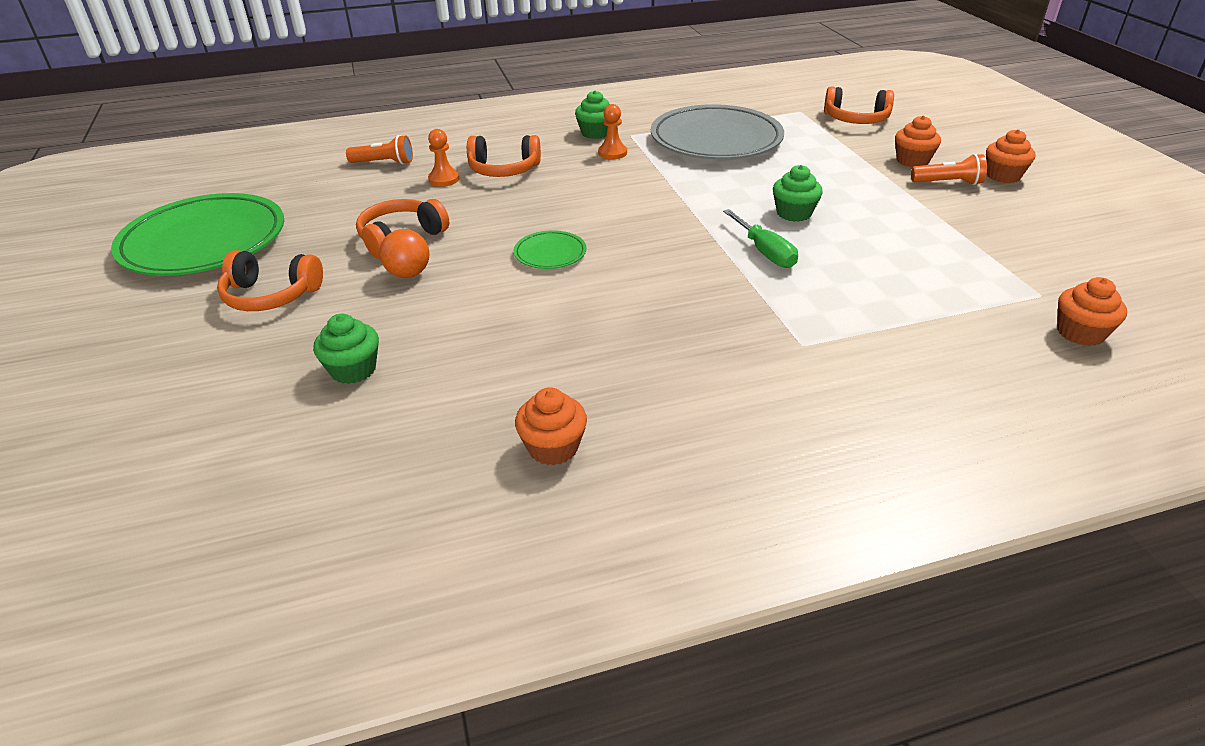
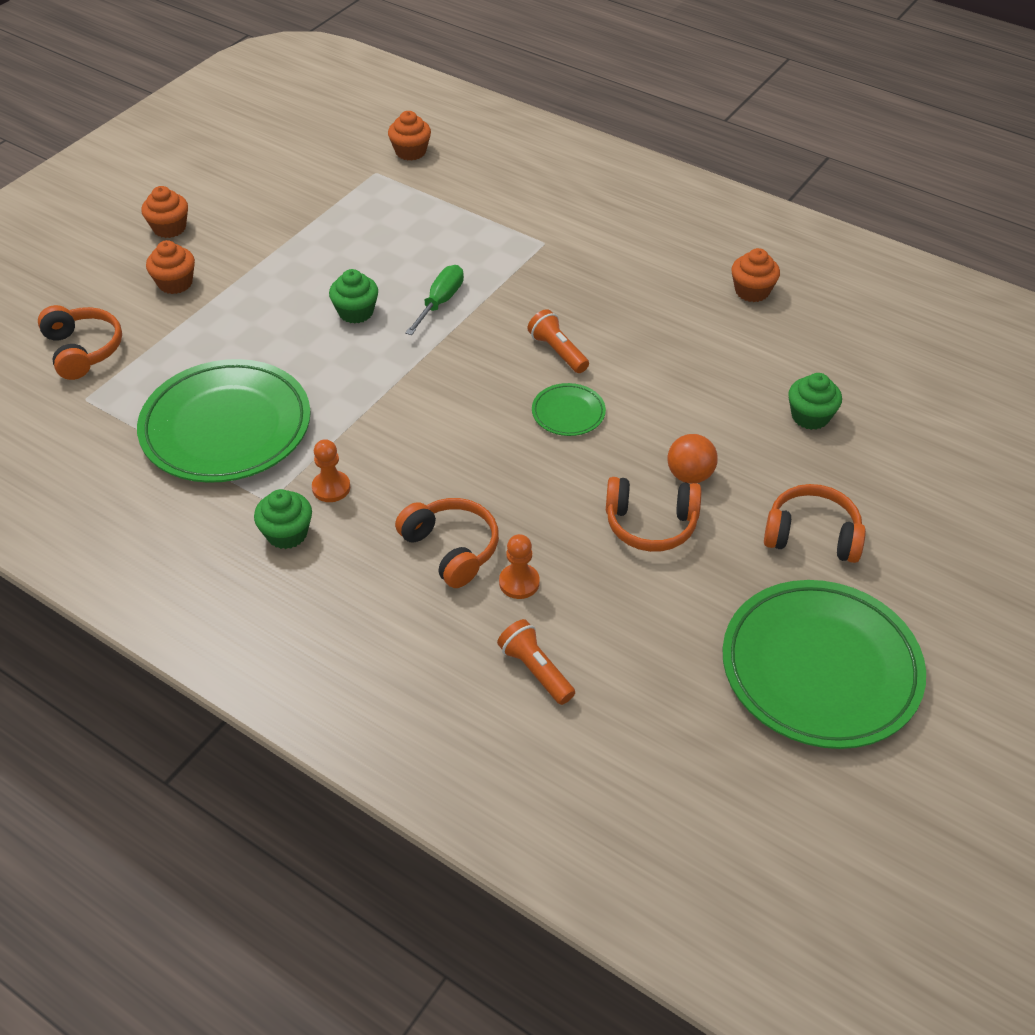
camera: 130 degrees left, 10 degrees up
orange headphones [217,250,323,311] -> orange headphones turned 45 degrees counterclockwise [764,484,866,563]
grey plate [651,104,784,159] -> green plate [137,359,311,483]
orange flashlight [911,154,987,185] -> orange flashlight moved to [527,309,589,373]

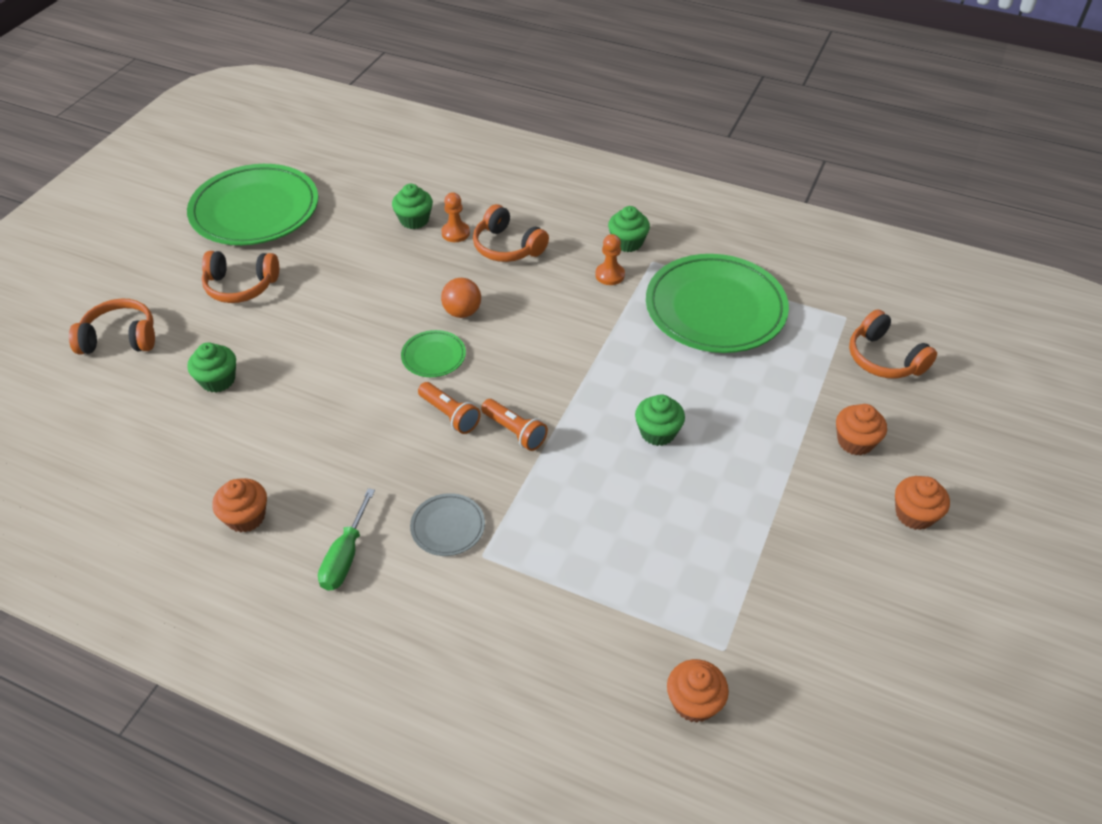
camera: 170 degrees right, 0 degrees up
green screwdriver [405,265,464,335] -> green screwdriver moved to [318,488,375,591]
orange flashlight [497,619,575,705] -> orange flashlight moved to [481,399,548,451]
orange headphones [606,477,701,552] -> orange headphones moved to [69,299,155,354]
orange ball [667,434,718,484] -> orange ball moved to [441,278,481,318]
none -> green cupcake [392,184,433,229]
none -> grey plate [410,493,485,556]

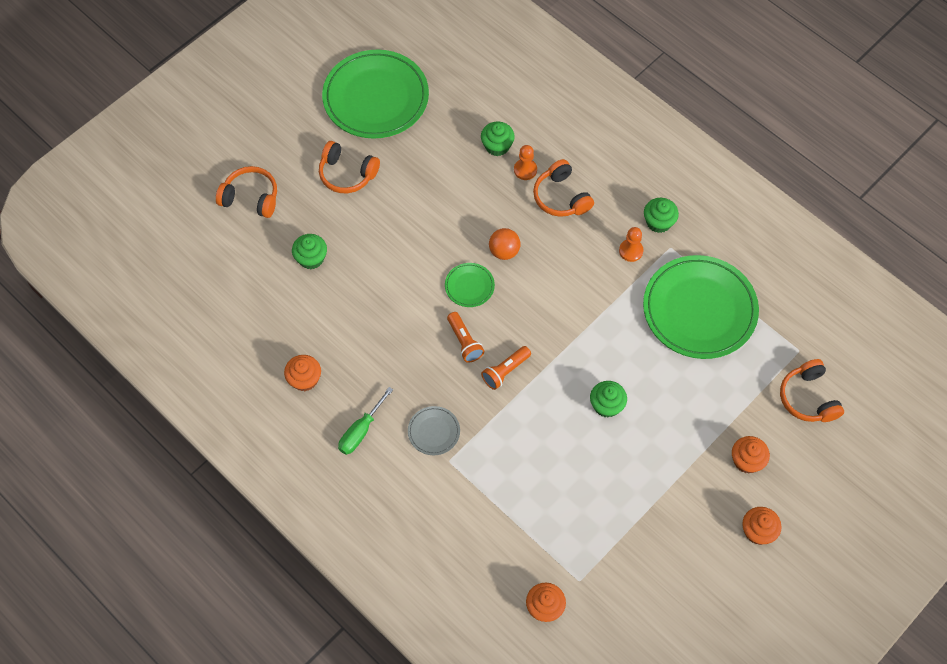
camera: 20 degrees right, 15 degrees up
orange flashlight [481,399,548,451] -> orange flashlight turned 75 degrees clockwise [481,346,531,390]

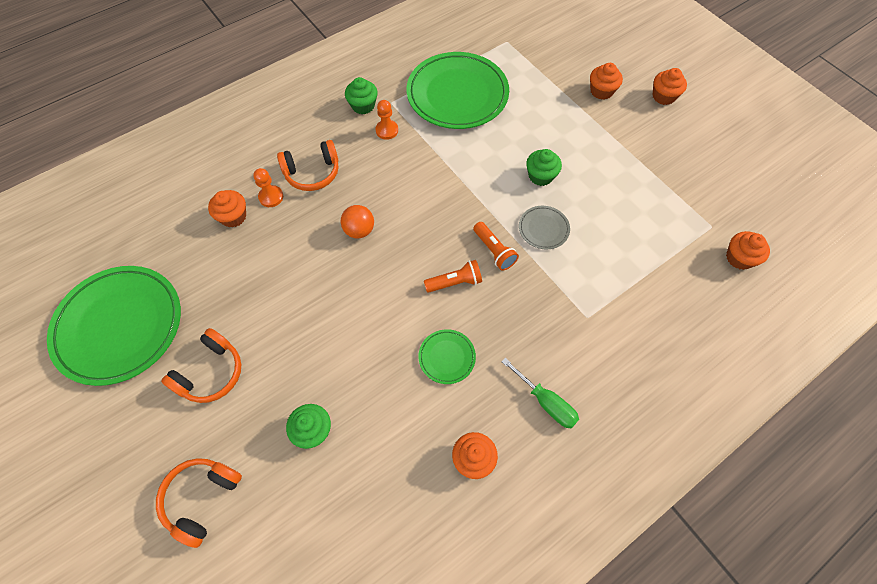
camera: 80 degrees left, 0 degrees up
grey plate [408,406,460,455] -> grey plate moved to [519,206,570,249]
green plate [445,263,495,307] -> green plate moved to [419,329,476,384]
green cupcake [481,122,515,156] -> orange cupcake [208,190,246,228]
orange headphones [780,359,844,422] -> none

